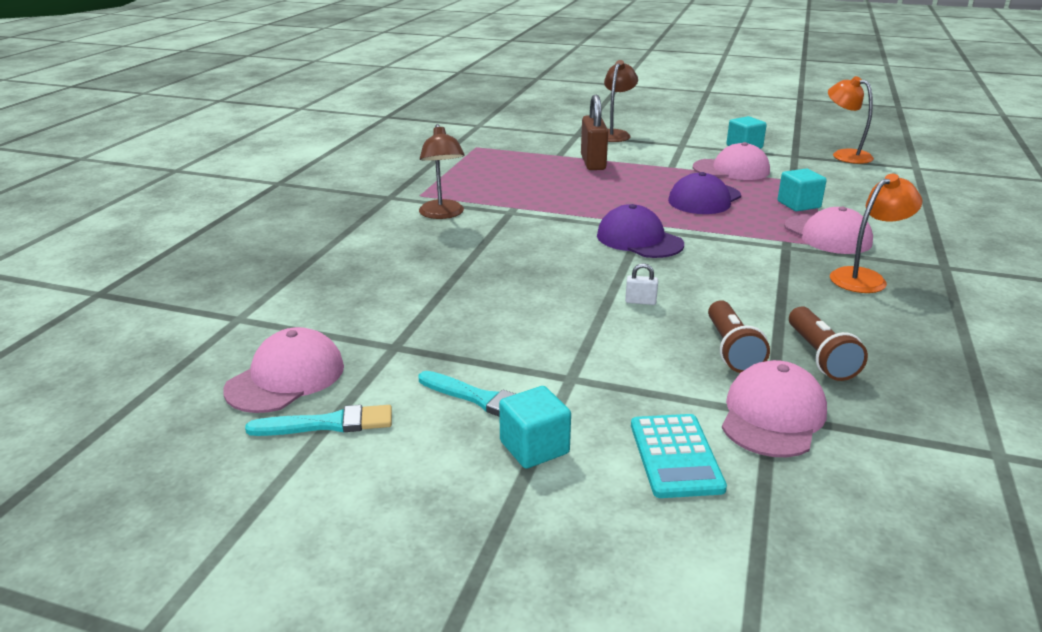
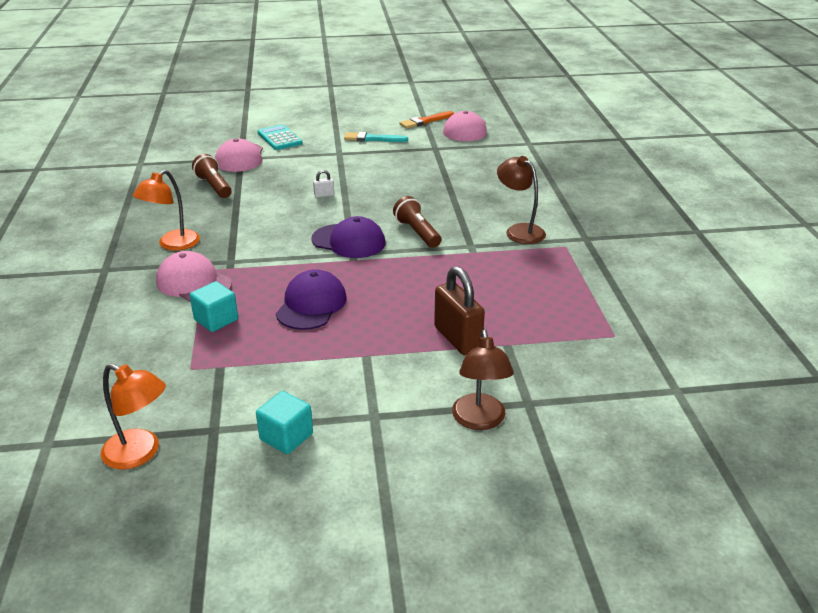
camera: 155 degrees right, 5 degrees up
turquoise brush [245,405,392,436] -> orange brush [400,111,454,129]
turquoise cube [499,386,571,469] -> none
pink cap [693,142,770,180] -> none
brown flashlight [708,300,770,373] -> brown flashlight moved to [393,196,441,248]

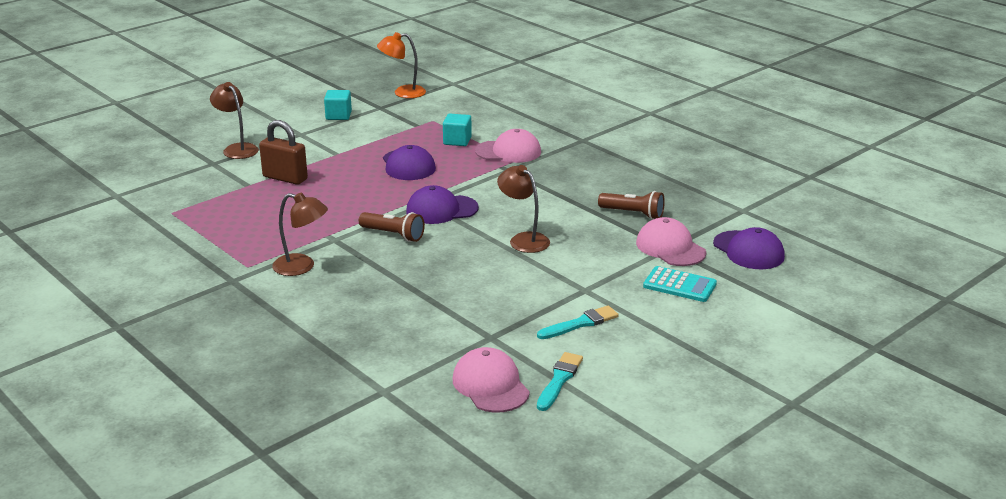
camera: 145 degrees right, 5 degrees down
orange lamp [133,170,200,251] -> none
white padlock [313,170,334,198] -> brown lamp [497,165,550,253]
orange brush [400,111,454,129] -> turquoise brush [537,352,583,411]
none -> purple cap [713,227,785,269]

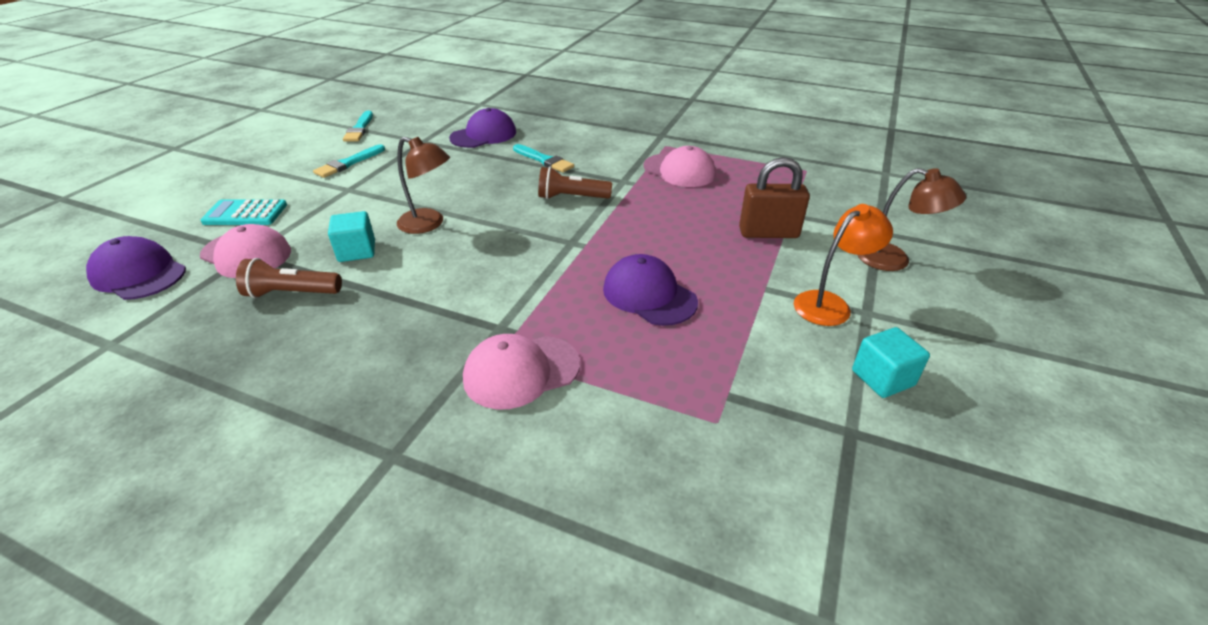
camera: 155 degrees right, 10 degrees up
brown lamp [272,193,328,276] -> none
orange lamp [377,32,426,98] -> orange lamp moved to [794,204,893,326]
purple cap [406,185,479,224] -> purple cap moved to [449,108,516,148]
turquoise cube [443,114,472,146] -> turquoise cube moved to [328,211,375,262]
pink cap [453,347,530,413] -> pink cap moved to [643,146,716,187]
none -> turquoise brush [513,144,574,173]

